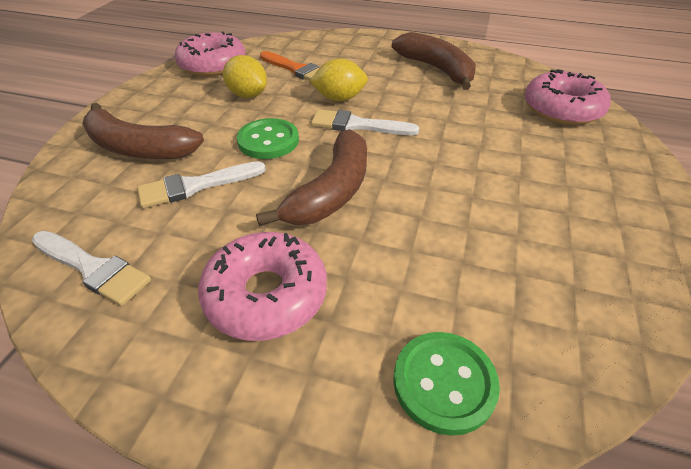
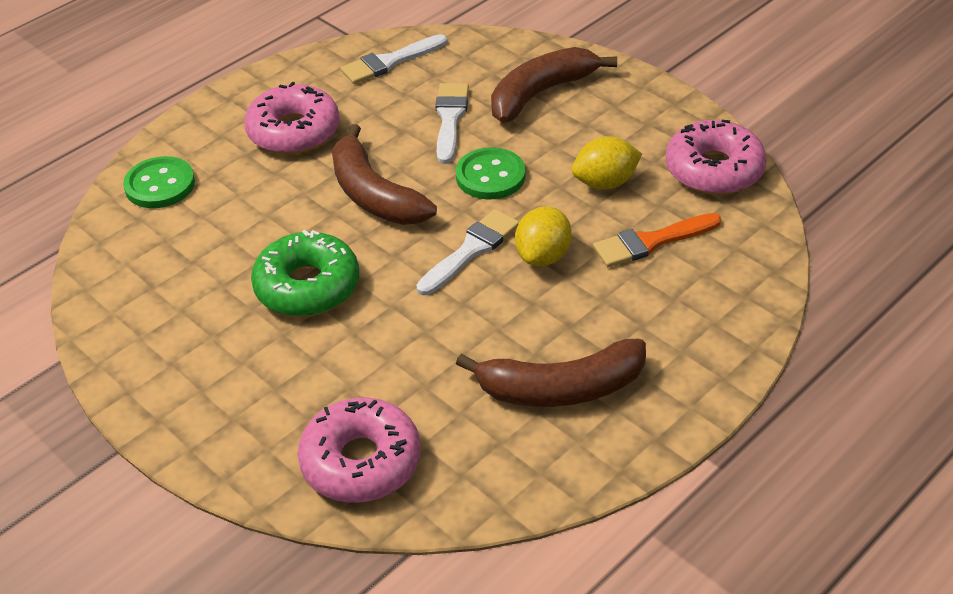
camera: 120 degrees right, 0 degrees up
none -> green donut [251,230,359,317]

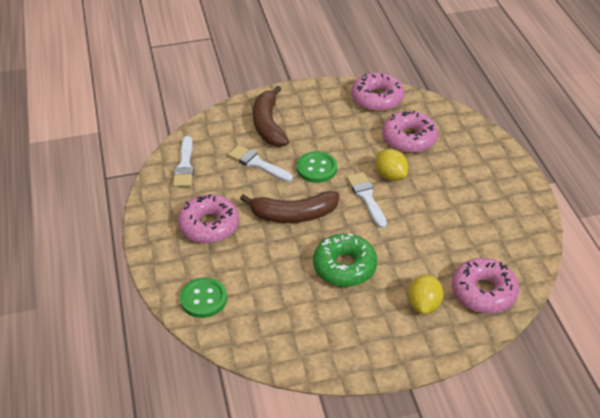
camera: 60 degrees left, 0 degrees up
brown banana [456,339,646,407] -> none
yellow lemon [572,136,642,190] -> yellow lemon moved to [408,274,444,315]
orange brush [593,213,721,267] -> pink donut [382,111,438,153]

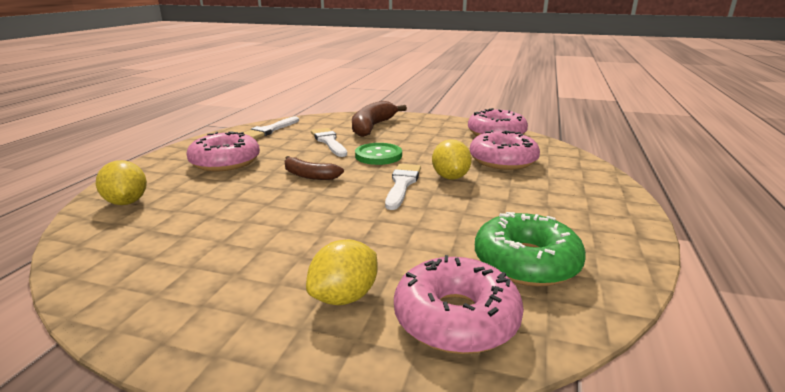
camera: 30 degrees right, 20 degrees down
green button [180,277,227,318] -> yellow lemon [96,160,147,205]
brown banana [240,191,339,223] -> brown banana [284,156,344,180], size x0.60
green donut [313,234,377,287] -> green donut moved to [475,212,586,287]

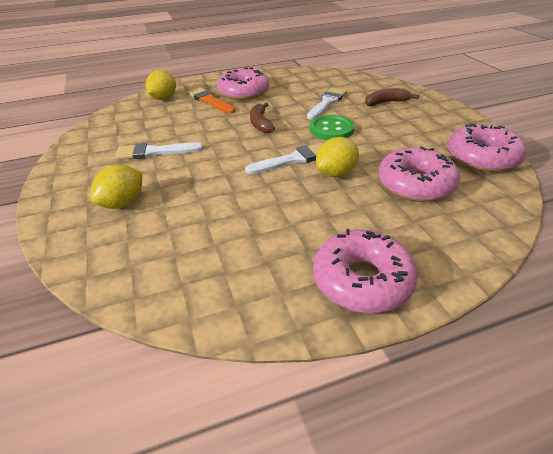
camera: 55 degrees right, 15 degrees up
white brush [244,116,299,139] -> white brush moved to [115,142,204,160]
yellow lemon [306,240,378,305] -> yellow lemon turned 60 degrees counterclockwise [90,165,142,209]
brown banana [352,101,407,137] -> brown banana [365,88,419,106], size x0.60
pink donut [394,255,524,354] -> pink donut moved to [313,229,418,313]
green donut [475,212,586,287] -> none
none -> orange brush [187,87,235,114]

